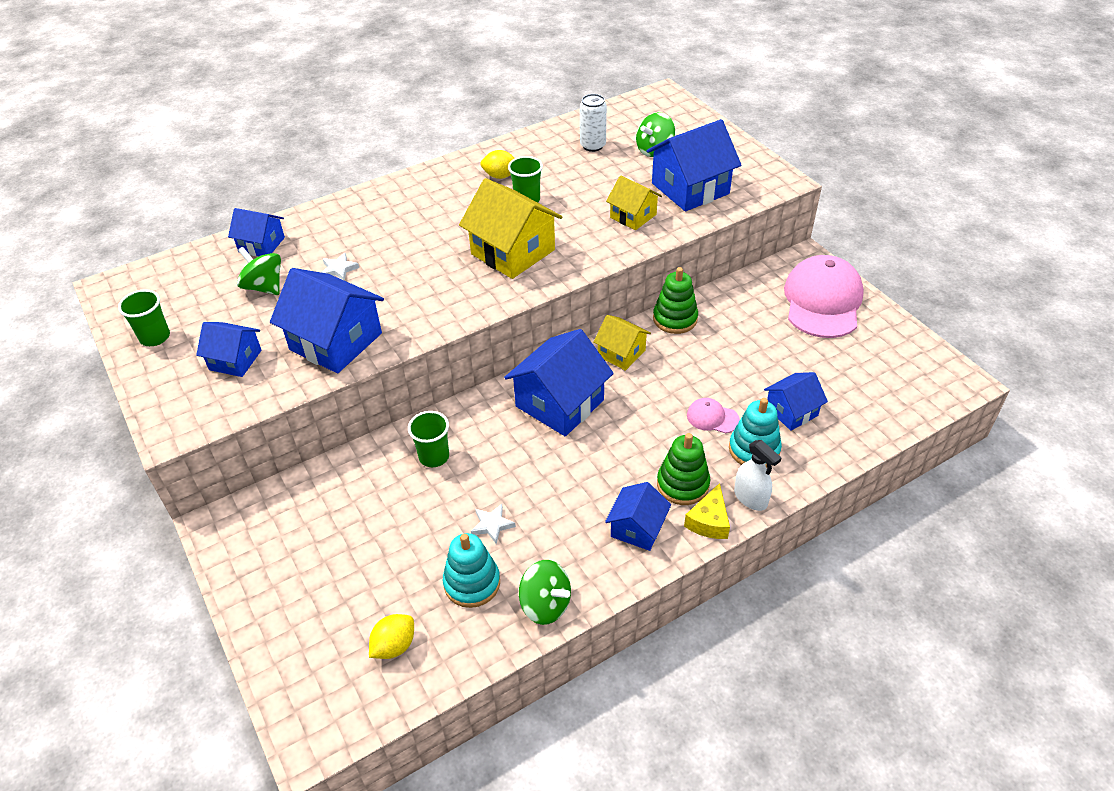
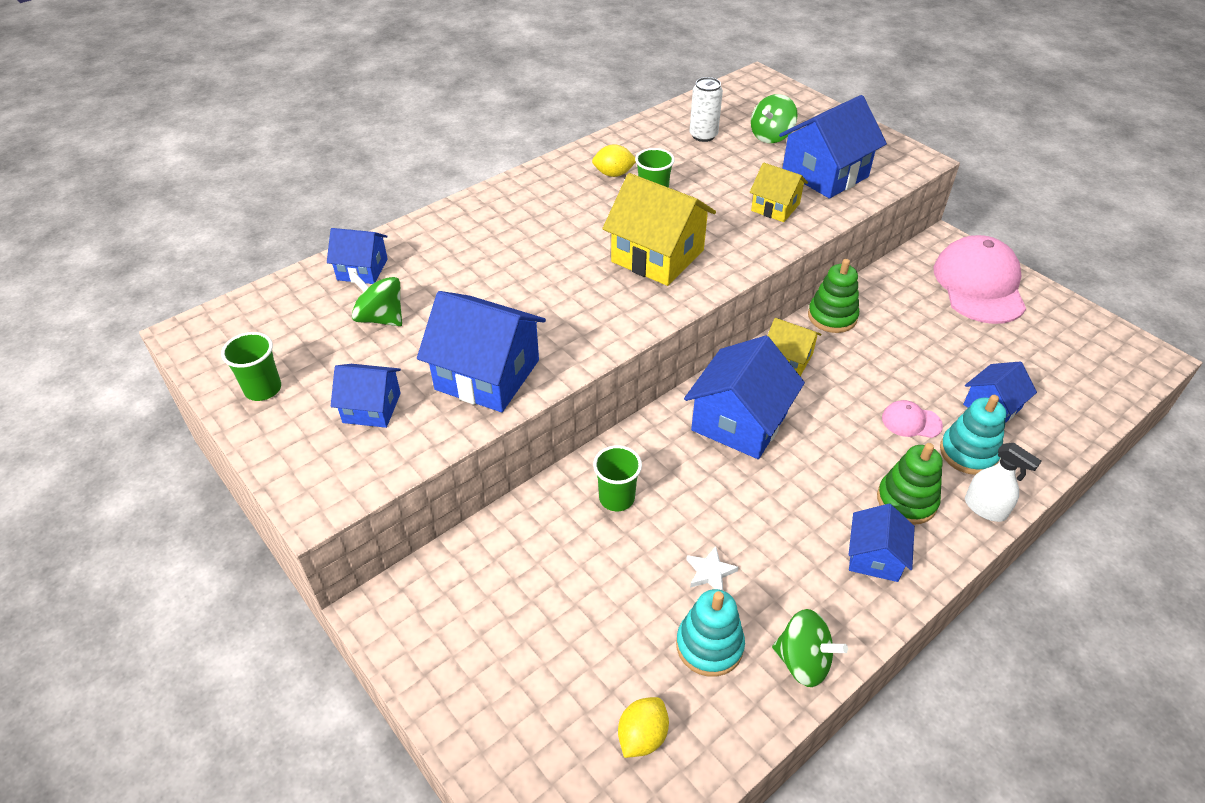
camera: 10 degrees left, 0 degrees up
white star [322,252,359,281] -> none
yellow cheese [684,483,730,539] -> none

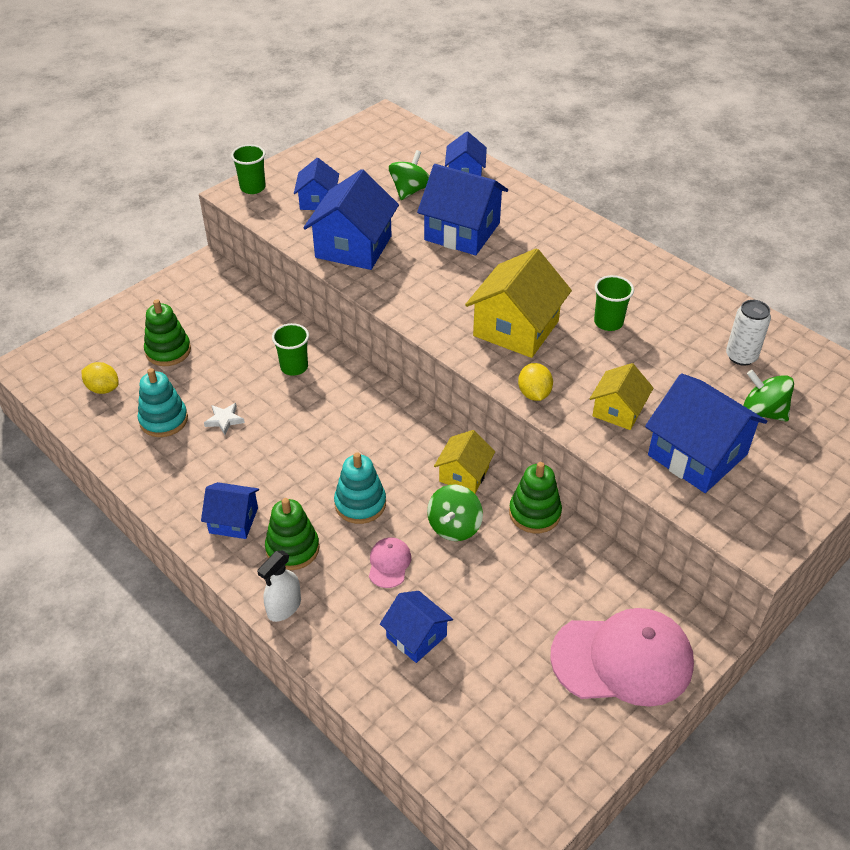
camera: 85 degrees right, 0 degrees up
green cup [221,332,281,401] -> green cup moved to [231,144,266,194]
yellow lemon [592,144,636,177] -> yellow lemon moved to [518,363,553,401]
blue house [684,336,805,459] -> blue house moved to [417,164,508,255]
green spinning top [772,609,848,687] -> green spinning top moved to [427,484,483,541]
turquoise stacking toy [940,395,1006,475] -> turquoise stacking toy moved to [334,452,386,524]
none -> green stacking toy [144,299,191,366]

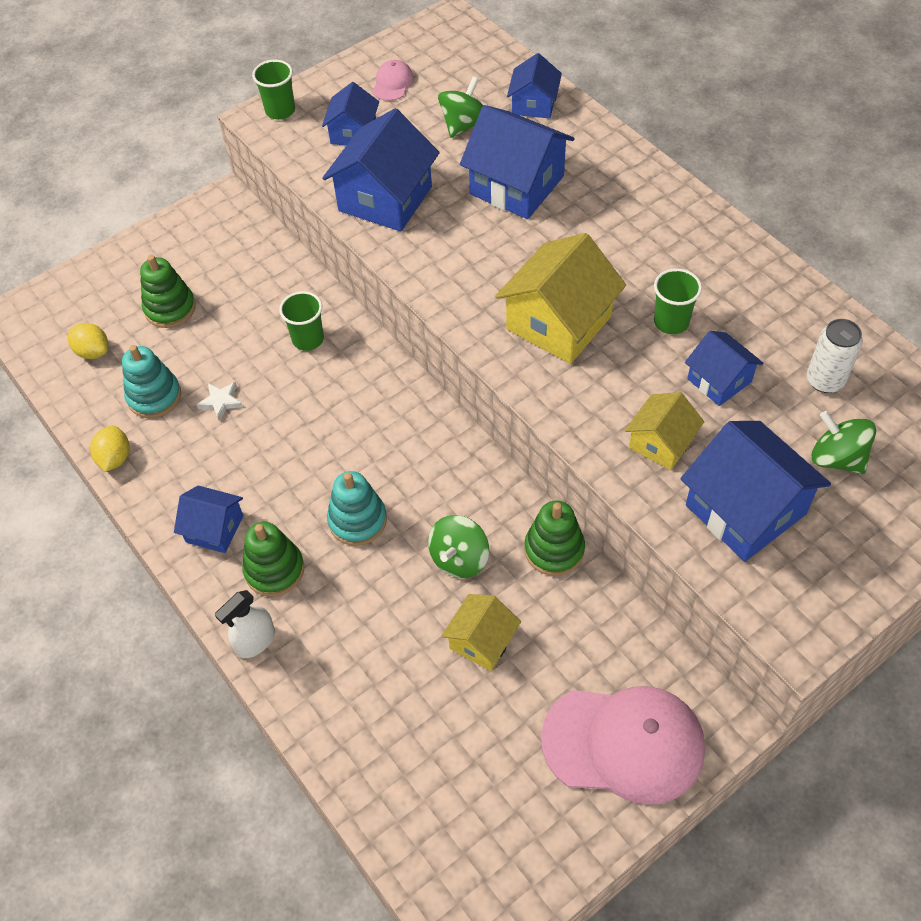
camera: 10 degrees right, 10 degrees up
pink cap [369,537,411,588] -> pink cap moved to [373,60,414,101]
blue house [380,591,453,663] -> blue house moved to [685,331,764,406]
yellow house [434,430,495,494] -> yellow house moved to [441,594,521,671]
yellow lemon [518,363,553,401] -> yellow lemon moved to [90,425,129,472]

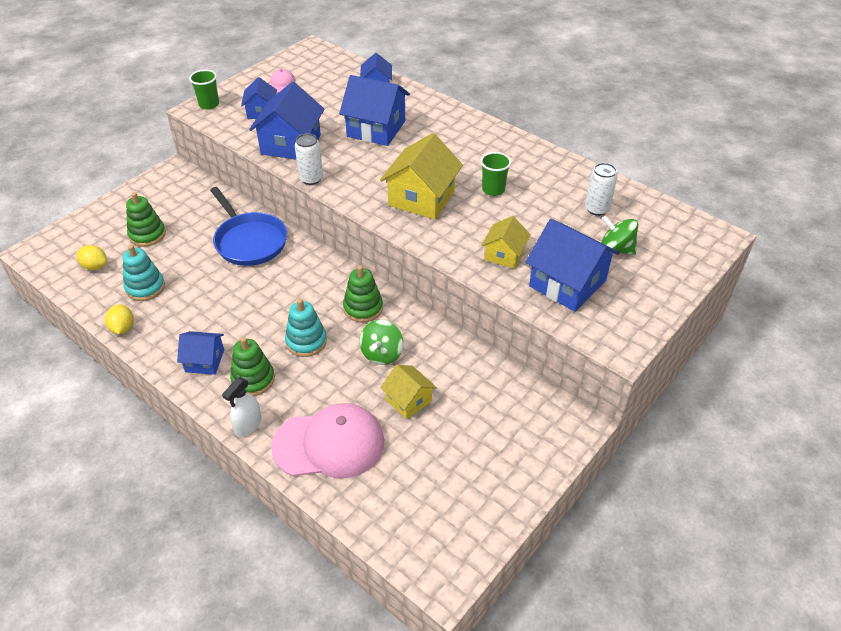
camera: 15 degrees left, 10 degrees down
white star [197,382,243,421] -> none
green cup [279,291,324,351] -> blue pan [210,187,287,266]
green spinning top [438,76,483,138] -> none
yellow house [441,594,521,671] -> yellow house turned 60 degrees counterclockwise [380,365,437,419]
green stacking toy [524,501,585,576] -> green stacking toy moved to [343,265,383,322]
pink cap [541,686,705,805] -> pink cap moved to [271,403,385,478]
blue house [685,331,764,406] -> none
none -> white can [295,133,323,185]

